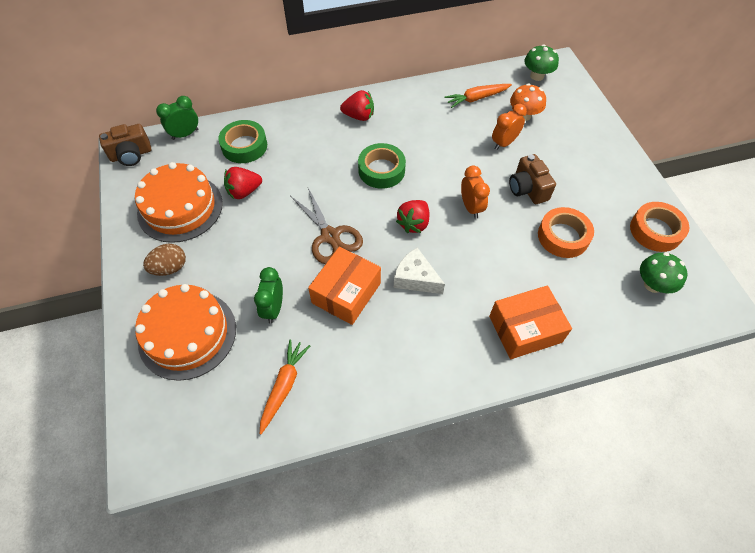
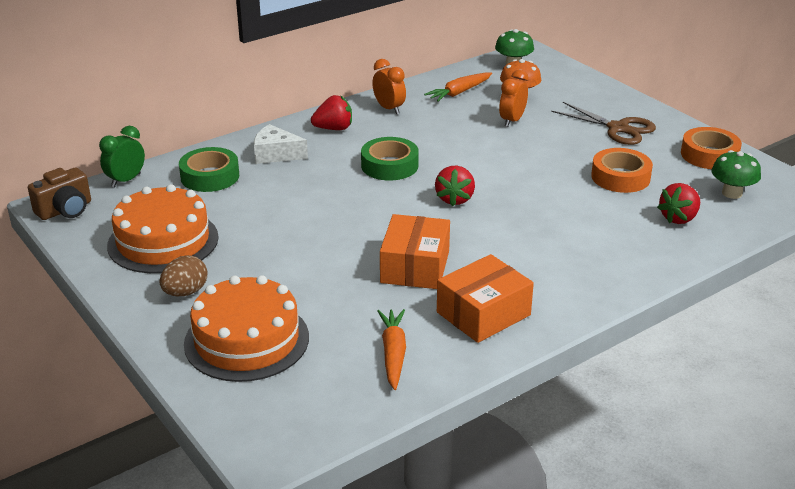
camera: 20 degrees left, 25 degrees down
red strawberry [224,167,262,199] -> red strawberry moved to [657,183,700,224]
green clock [254,267,283,323] -> none
brown scissors [290,188,363,264] -> brown scissors moved to [551,102,656,145]
white cheese [394,248,445,294] -> white cheese moved to [254,124,308,164]
orange clock [461,166,490,219] -> orange clock moved to [372,59,406,114]
orange box [489,285,572,359] -> orange box moved to [437,254,534,343]
brown camera [509,154,556,204] -> none

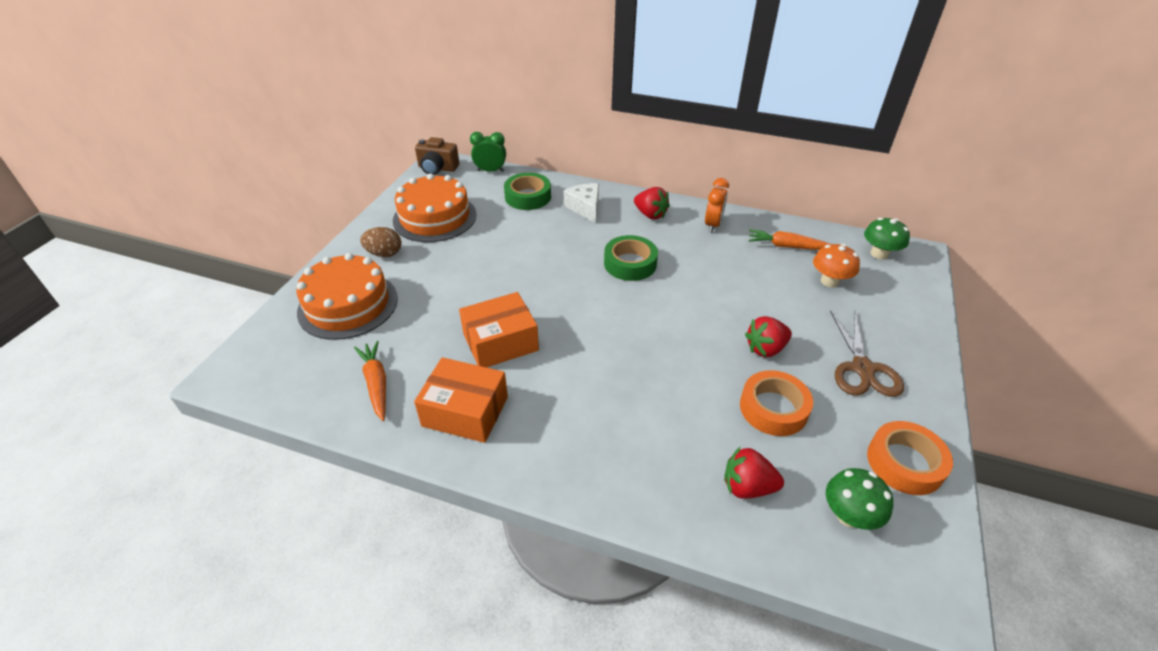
camera: 55 degrees right, 10 degrees up
orange carrot [377,309,406,390] -> orange carrot turned 75 degrees counterclockwise [354,341,386,421]
red strawberry [435,165,475,206] -> red strawberry moved to [745,316,792,357]
orange clock [499,70,529,127] -> none

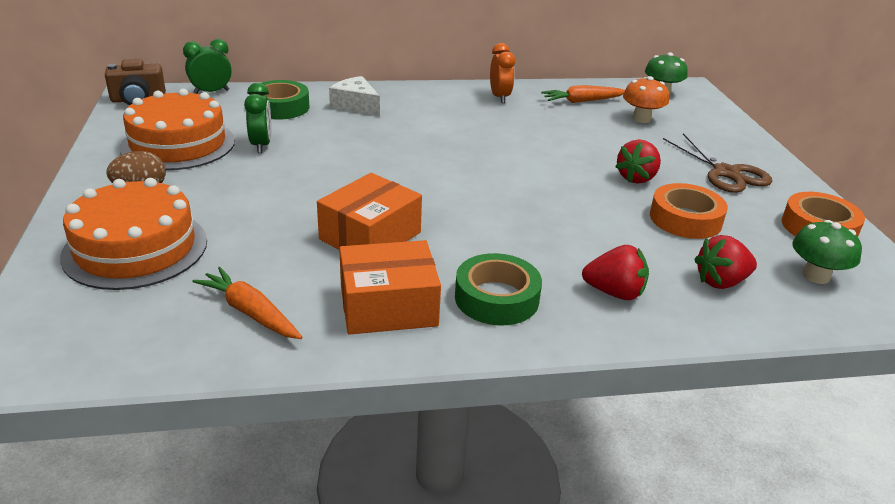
camera: 30 degrees left, 10 degrees down
green tape [604,235,658,281] -> green tape moved to [455,253,542,326]
red strawberry [634,187,670,219] -> red strawberry moved to [582,245,649,300]
none -> green clock [244,83,271,153]

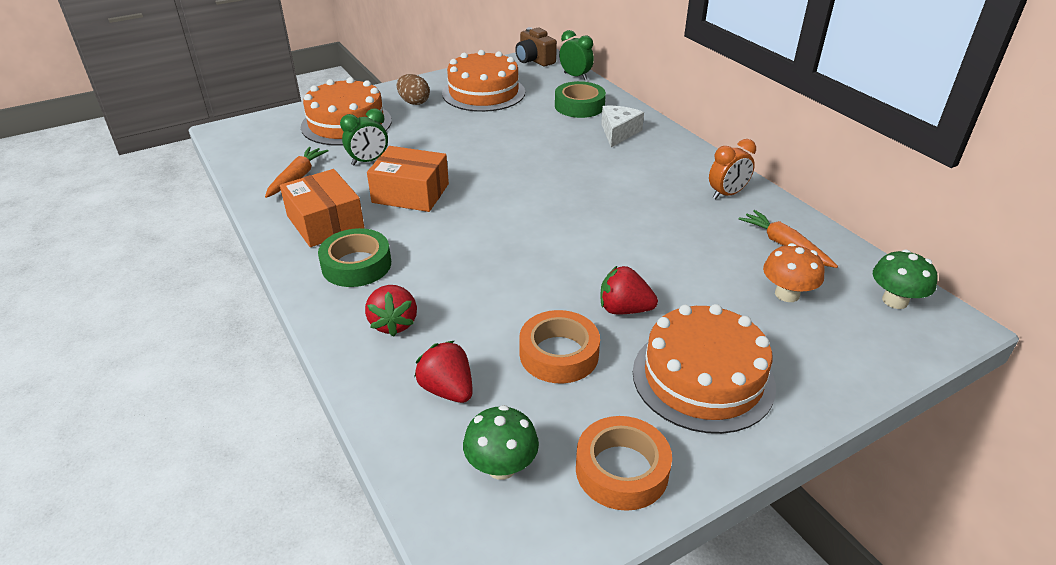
camera: 70 degrees right, 5 degrees up
green clock [244,83,271,153] -> green clock moved to [340,108,388,165]
brown scissors [663,133,772,193] -> orange cake [633,304,776,434]

